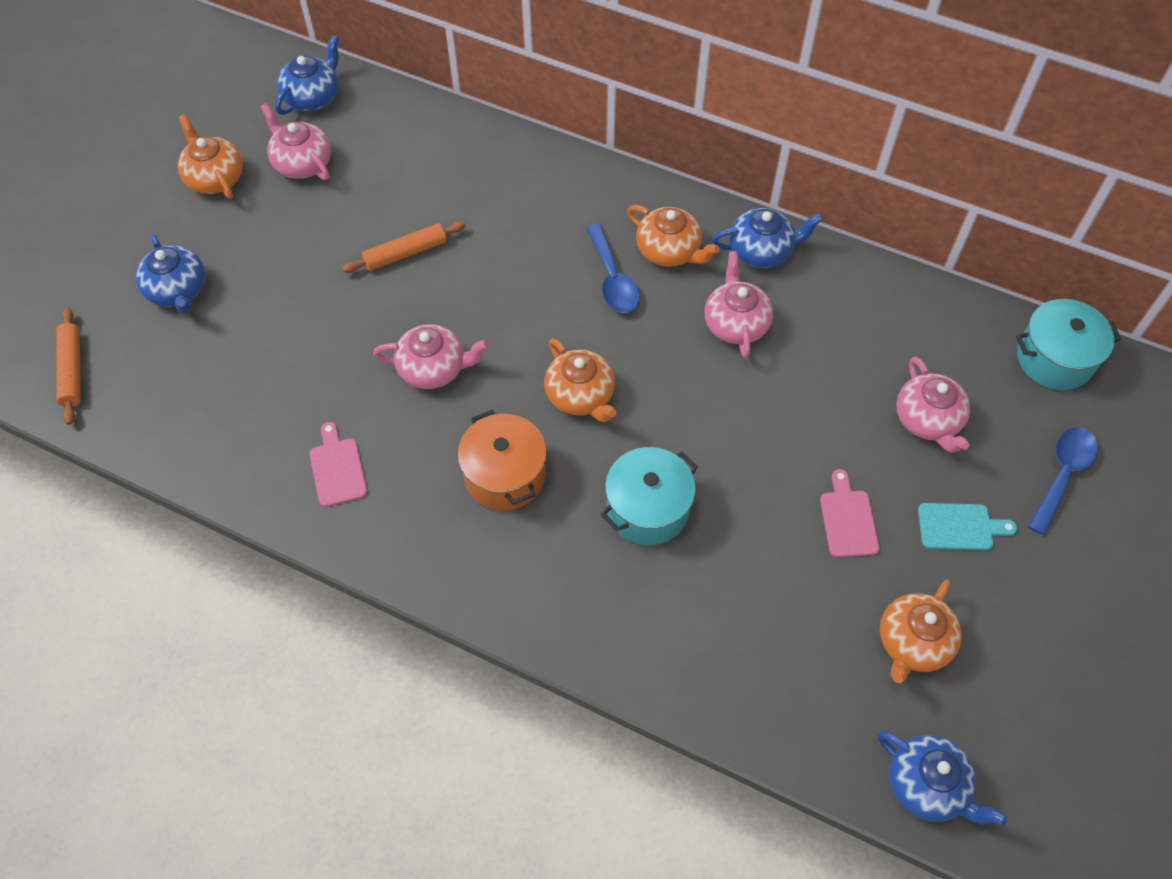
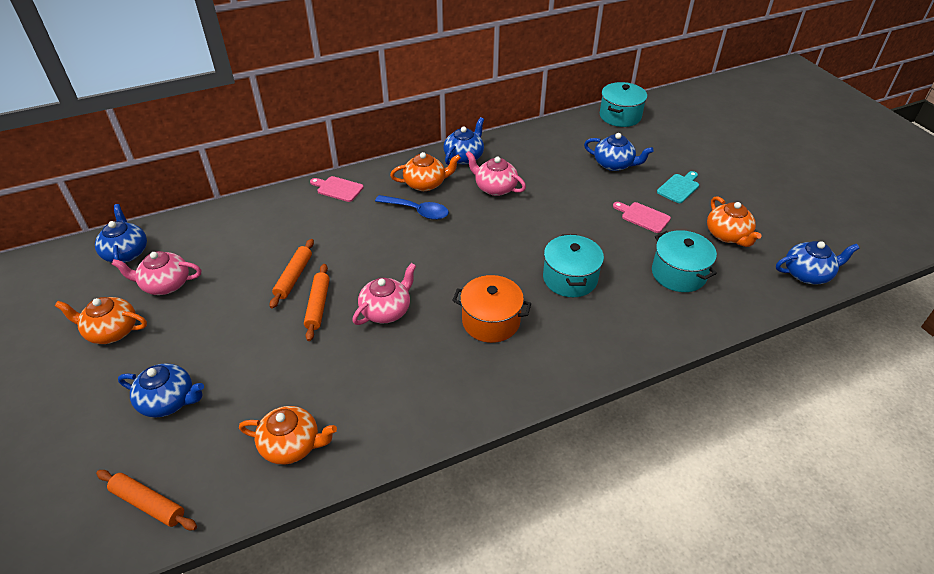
camera: 50 degrees left, 15 degrees down
pink cutting board [309,422,367,507] -> pink cutting board moved to [310,176,364,202]
orange teapot [544,338,616,422] -> orange teapot moved to [239,406,337,465]
pink teapot [896,357,970,453] -> blue teapot [584,133,654,171]
blue spoon [1028,427,1098,535] -> none
none -> orange rolling pin [304,264,330,341]
none -> turquoise pot [652,230,717,292]

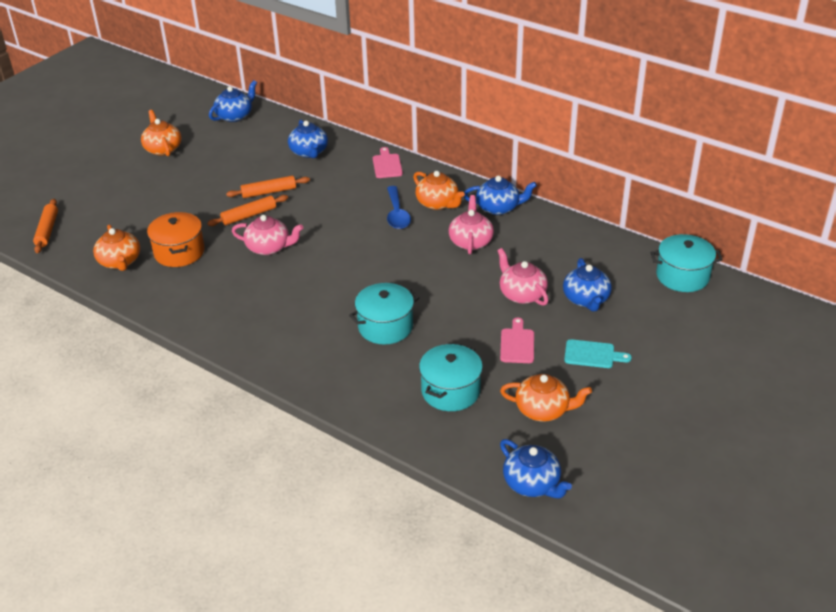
camera: 60 degrees right, 5 degrees down
pink teapot [111,251,201,295] -> pink teapot moved to [497,248,548,306]
blue teapot [118,363,204,418] -> blue teapot moved to [288,120,328,158]
orange pot [452,275,531,343] -> orange pot moved to [147,212,205,267]
orange teapot [707,196,762,247] -> orange teapot turned 120 degrees counterclockwise [500,374,592,422]

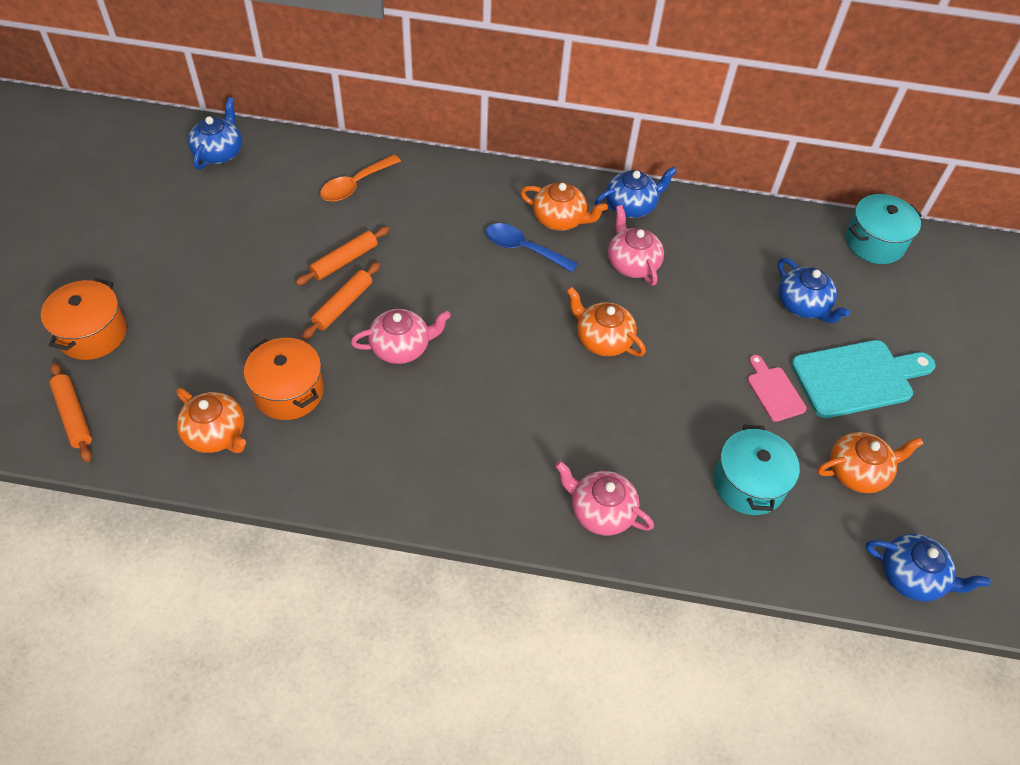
camera: 30 degrees left, 15 degrees up
orange teapot [141,110,181,156] -> orange teapot moved to [567,287,646,356]
blue teapot [288,120,328,158] -> orange spoon [320,154,401,202]
turquoise pot [349,283,419,344] -> none
pink cutting board [373,147,403,178] -> none
blue spoon [387,186,411,229] -> blue spoon turned 150 degrees clockwise [486,223,578,273]
pink teapot [497,248,548,306] -> pink teapot moved to [555,461,654,535]
turquoise cutting board [564,339,632,368] -> turquoise cutting board [791,340,936,418], size x1.88
none -> orange pot [41,278,127,360]

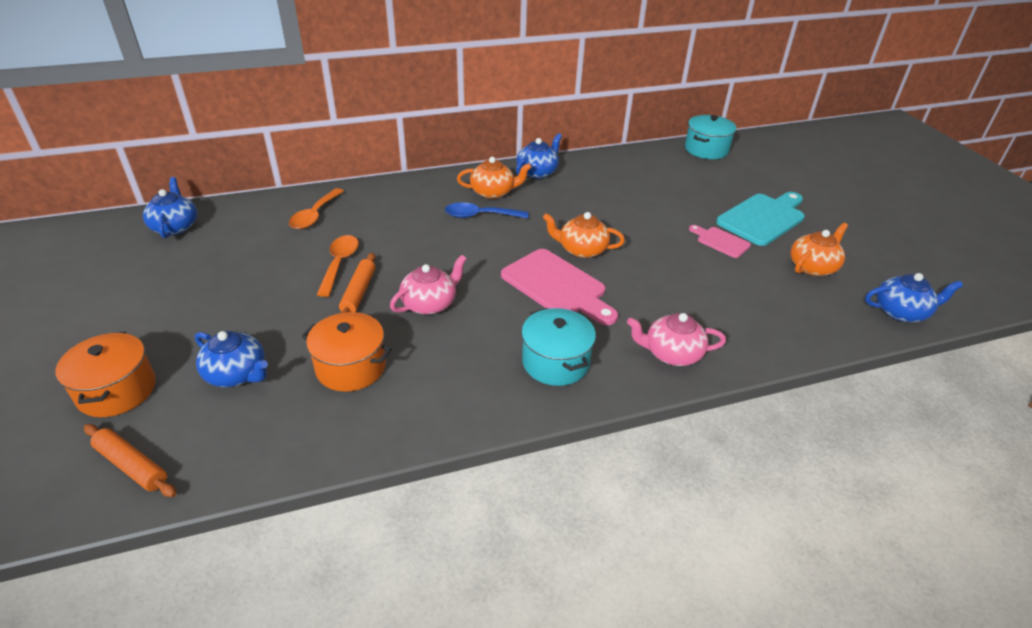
camera: 25 degrees left, 15 degrees down
orange teapot [176,388,246,453] -> none
orange rolling pin [296,227,390,285] -> orange spoon [317,235,359,297]
pink teapot [608,205,664,286] -> none
turquoise pot [713,425,800,515] -> turquoise pot moved to [521,308,596,386]
blue teapot [778,258,850,323] -> blue teapot moved to [195,331,268,387]
none -> pink cutting board [501,249,618,325]

